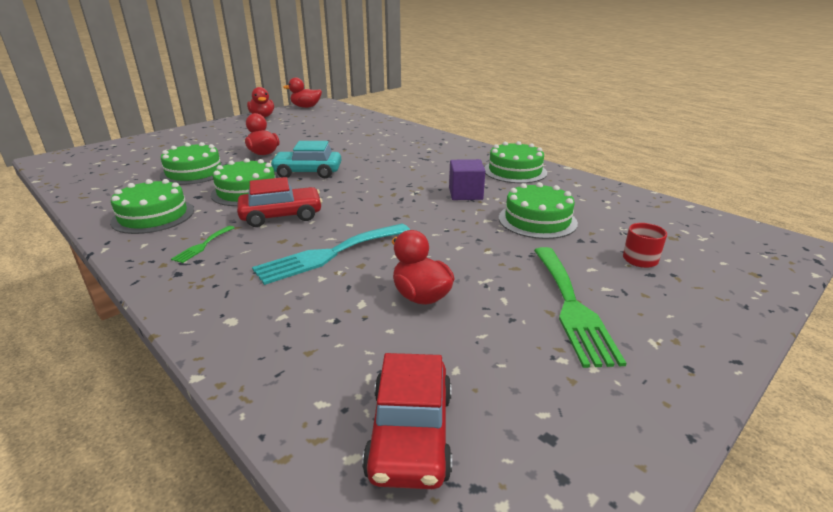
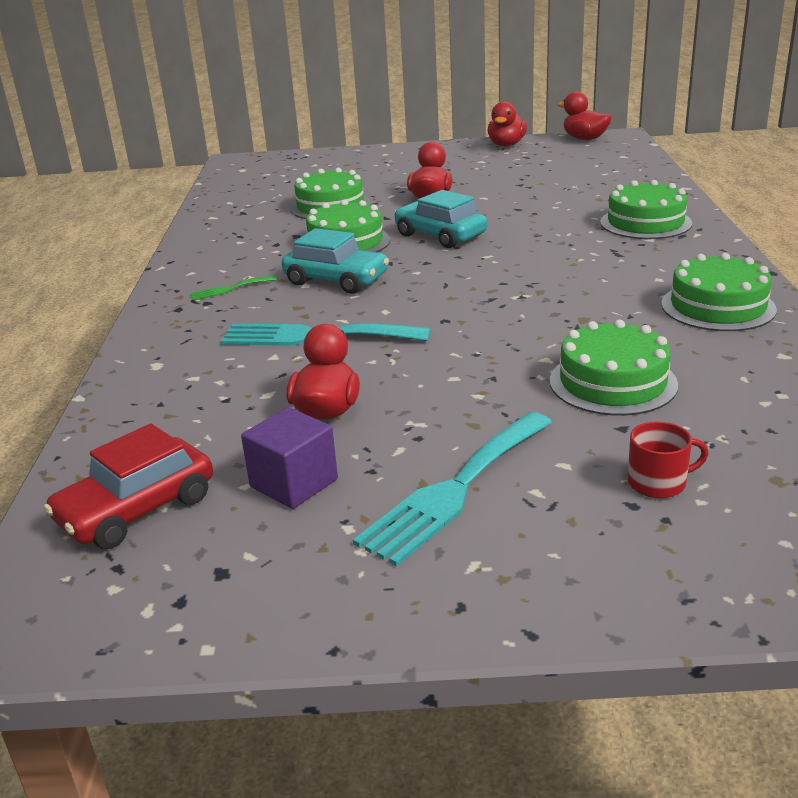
camera: 45 degrees right, 0 degrees up
green cake [110,179,194,234] -> green cake moved to [600,180,692,239]
red car [237,177,322,227] -> turquoise car [282,228,389,294]
purple cube [449,159,485,200] -> purple cube moved to [241,407,338,509]
green fork [534,247,626,368] -> turquoise fork [353,412,552,566]

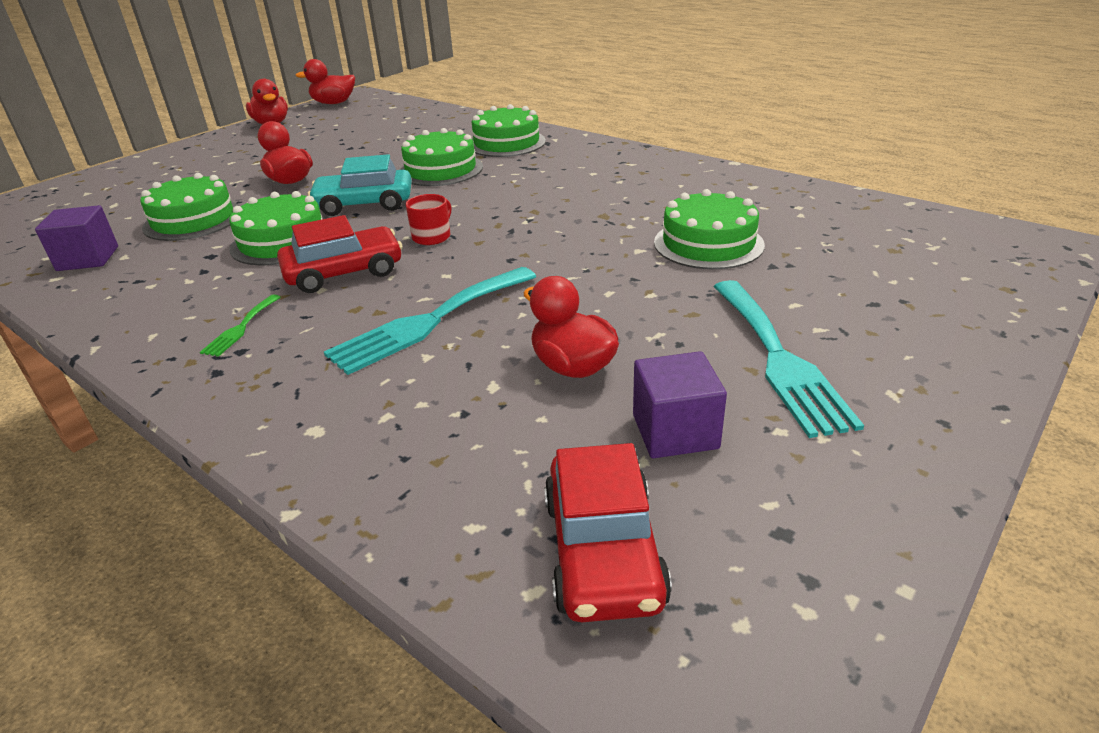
camera: 50 degrees left, 5 degrees up
turquoise car [282,228,389,294] -> red car [277,215,403,293]
red mug [628,421,709,498] -> red mug moved to [405,194,451,245]
green cake [661,253,777,331] -> green cake moved to [400,128,483,186]
none -> purple cube [35,205,118,271]

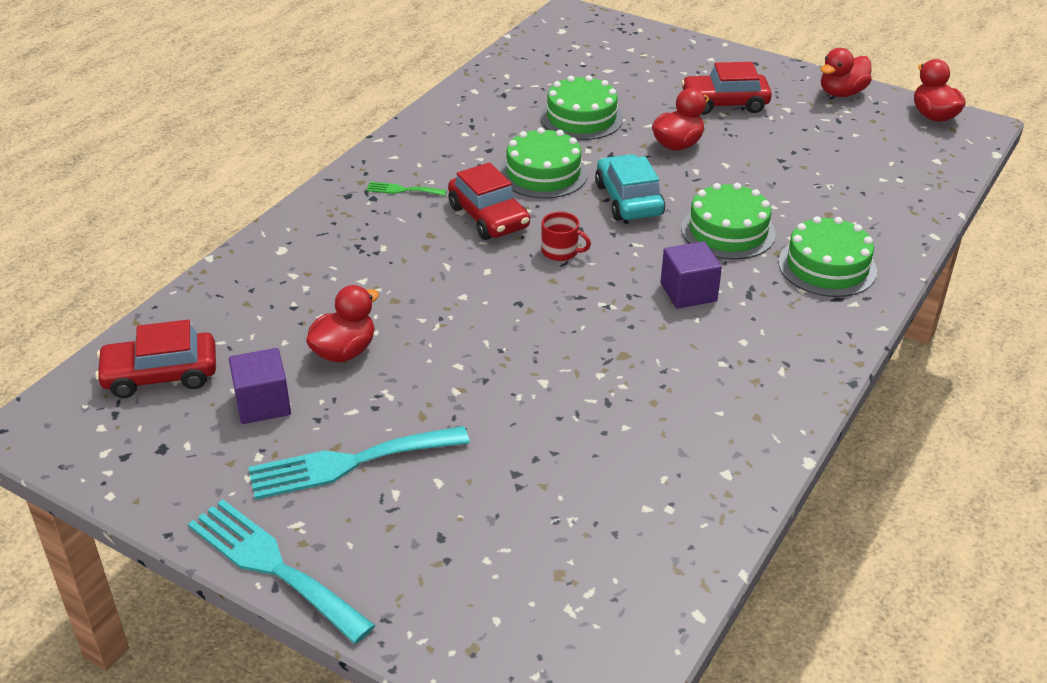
camera: 80 degrees right, 5 degrees up
purple cube [35,205,118,271] -> purple cube moved to [661,241,722,309]
turquoise fork [324,267,536,375] -> turquoise fork moved to [188,499,375,644]
green cake [654,189,765,269] -> none
none -> red car [681,62,772,115]

